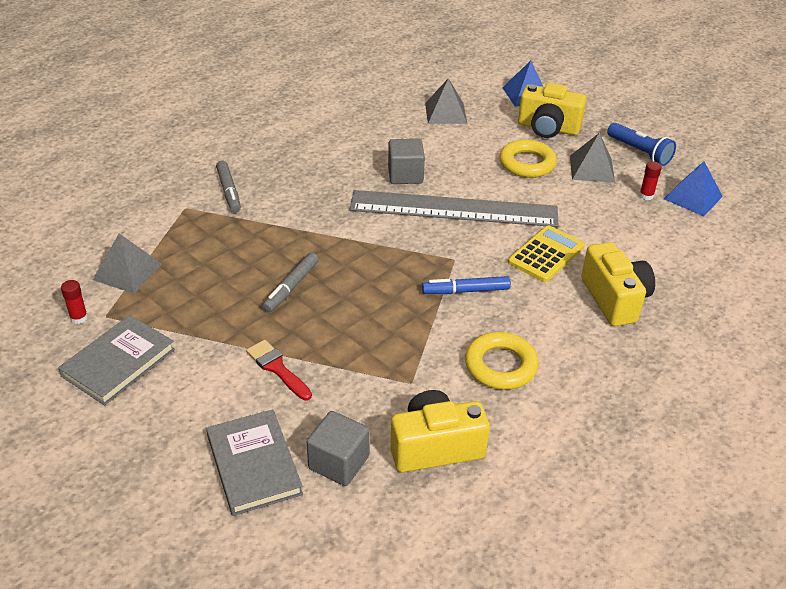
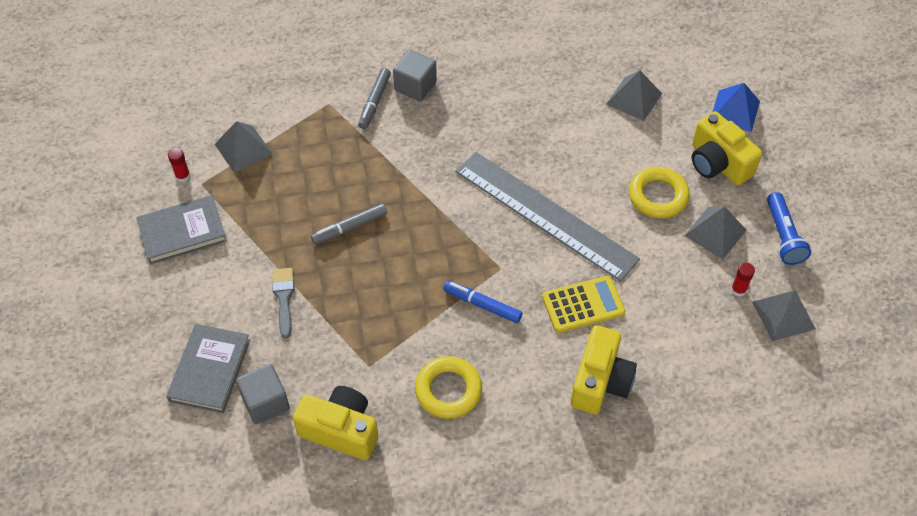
camera: 35 degrees right, 15 degrees up
red brush [246,340,312,400] -> grey brush [272,268,295,338]
grey cube [388,139,425,184] -> grey cube moved to [393,50,437,101]
blue pyramid [664,161,723,216] -> grey pyramid [752,290,816,341]

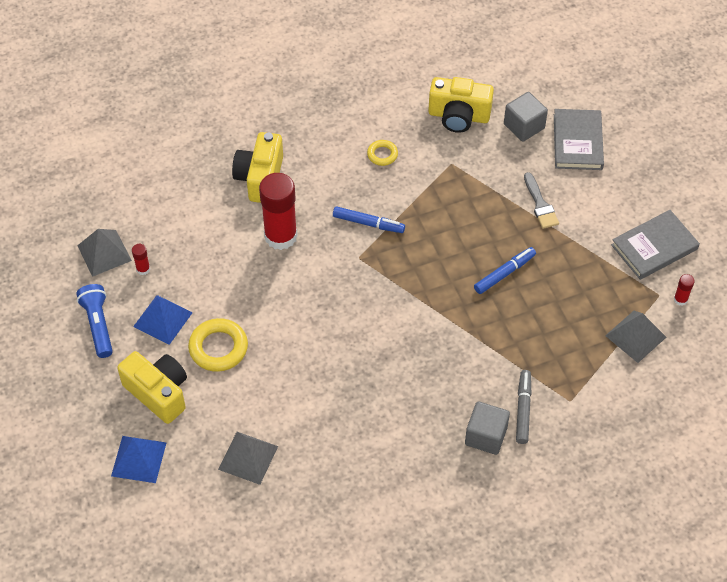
camera: 170 degrees right, 0 degrees up
grey marker [311,203,387,244] -> blue marker [474,247,536,294]
yellow ring [415,356,482,419] -> yellow ring [367,140,398,166], size x0.57
grey ruler [456,152,640,282] -> none
yellow calculator [542,276,625,333] -> red glue stick [259,173,298,250]
grey pyramid [684,206,747,259] -> blue pyramid [133,295,193,345]

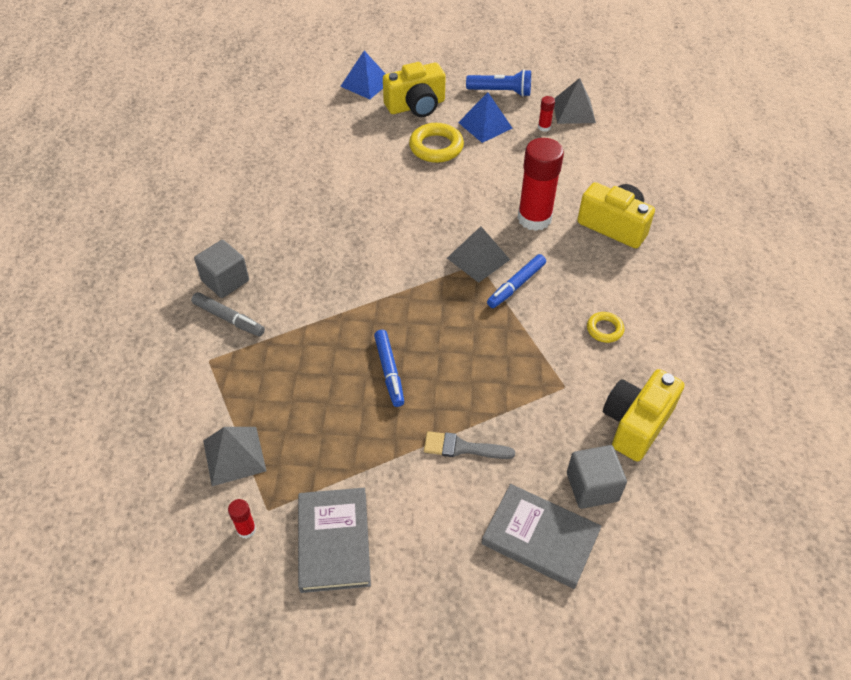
camera: 115 degrees right, 5 degrees down
grey pyramid [218,432,278,485] -> grey pyramid moved to [447,226,510,283]

